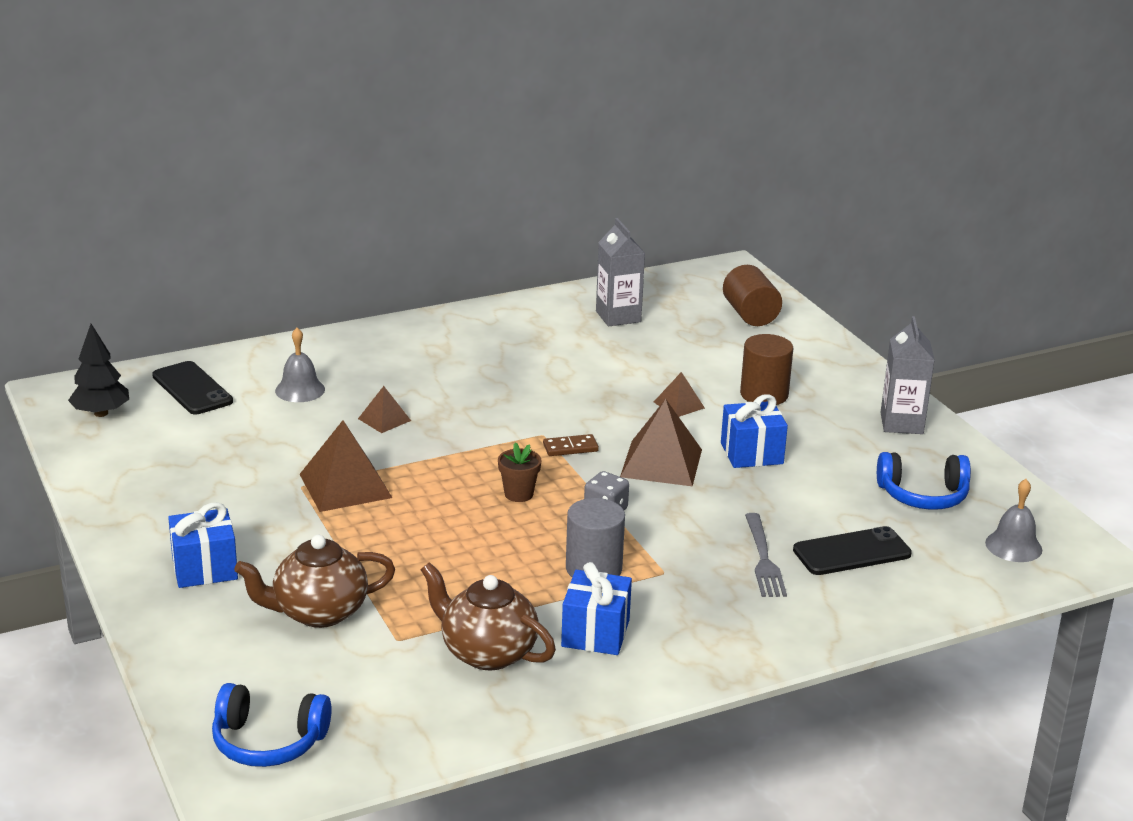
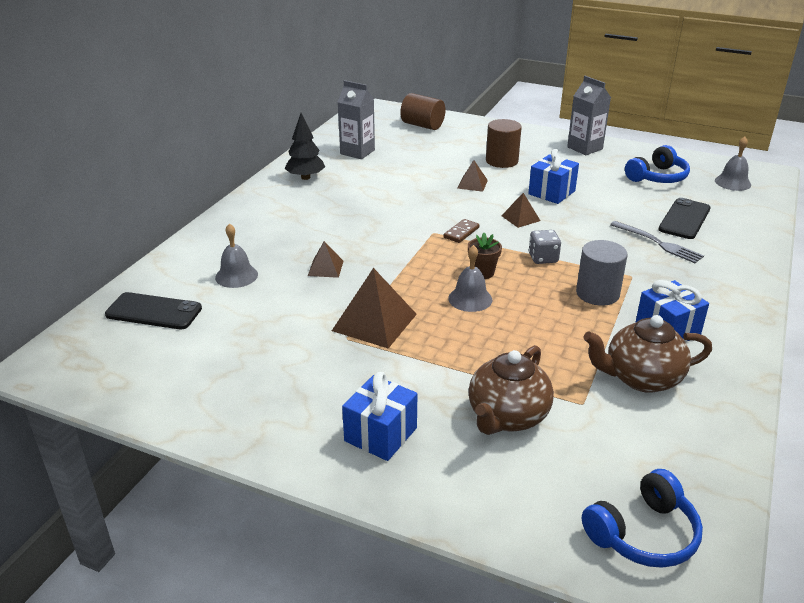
camera: 40 degrees left, 5 degrees up
black tree [68,324,129,417] -> black tree moved to [284,113,325,180]
brown pyramid [620,399,702,487] -> brown pyramid [502,193,540,228], size x0.54
none -> grey bell [448,245,493,312]

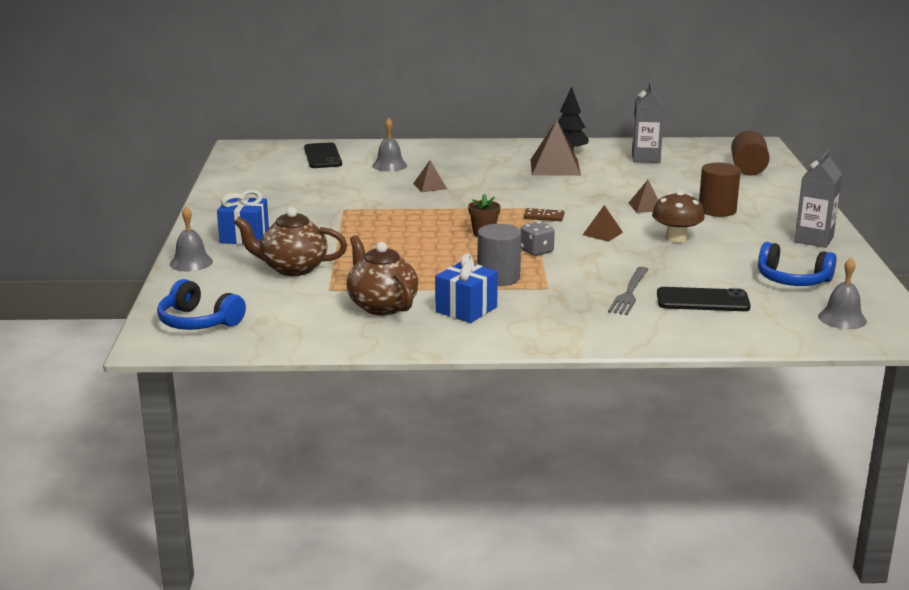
camera: 65 degrees right, 10 degrees down
brown pyramid [332,268,417,348] -> brown pyramid moved to [531,120,581,176]
grey bell [448,245,493,312] -> grey bell moved to [170,207,213,271]
blue gift [528,149,579,204] -> brown mushroom [652,191,705,243]

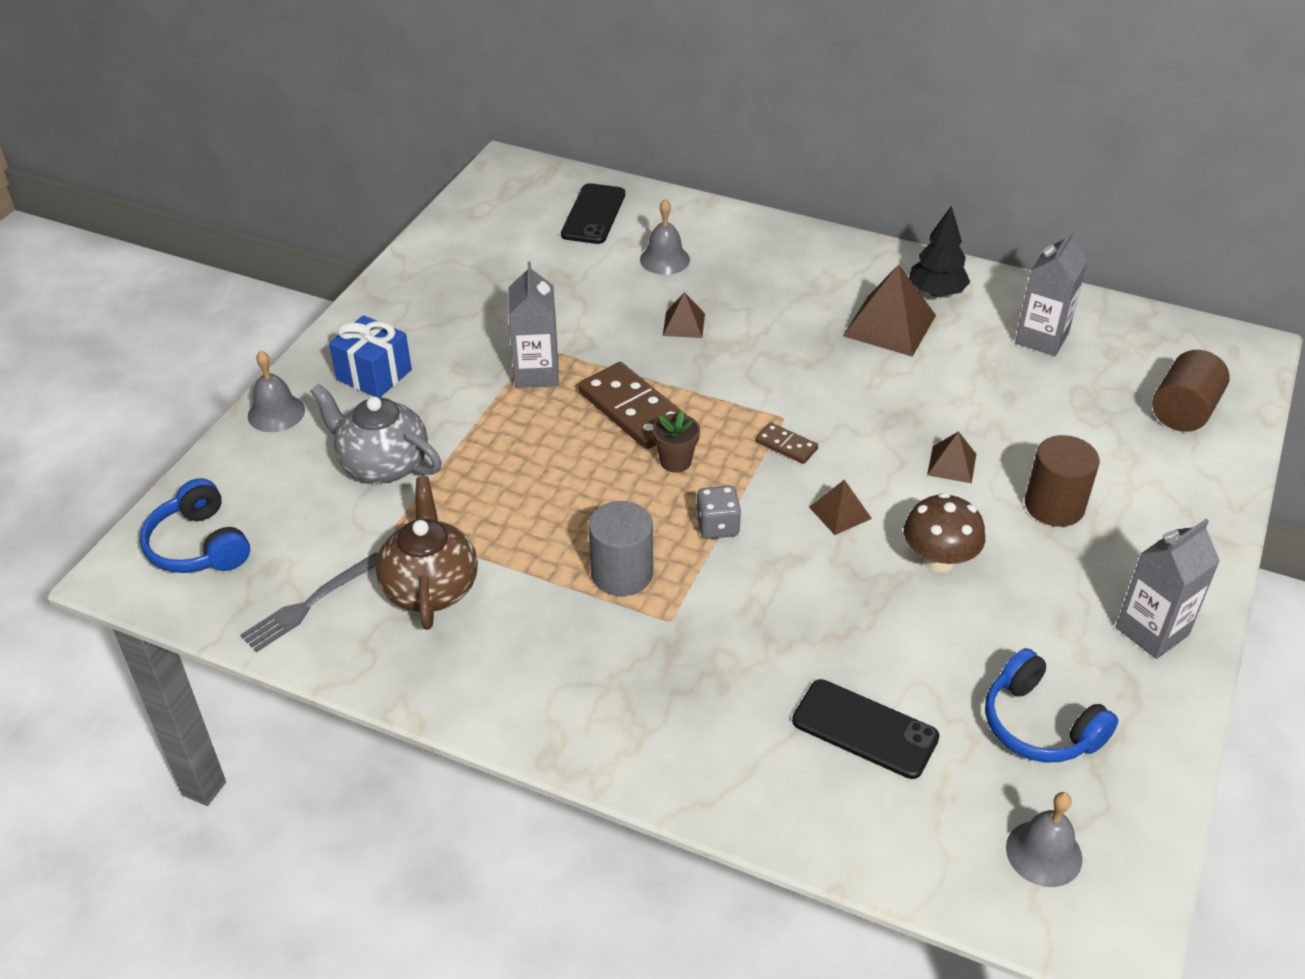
camera: 25 degrees right, 20 degrees up
brown teapot [234,207,347,276] -> grey teapot [310,384,441,483]
blue gift [435,254,498,323] -> none
grey fork [608,267,649,315] -> grey fork moved to [240,552,378,652]
none -> grey carton [508,261,559,388]
none -> brown domino [578,362,688,449]

